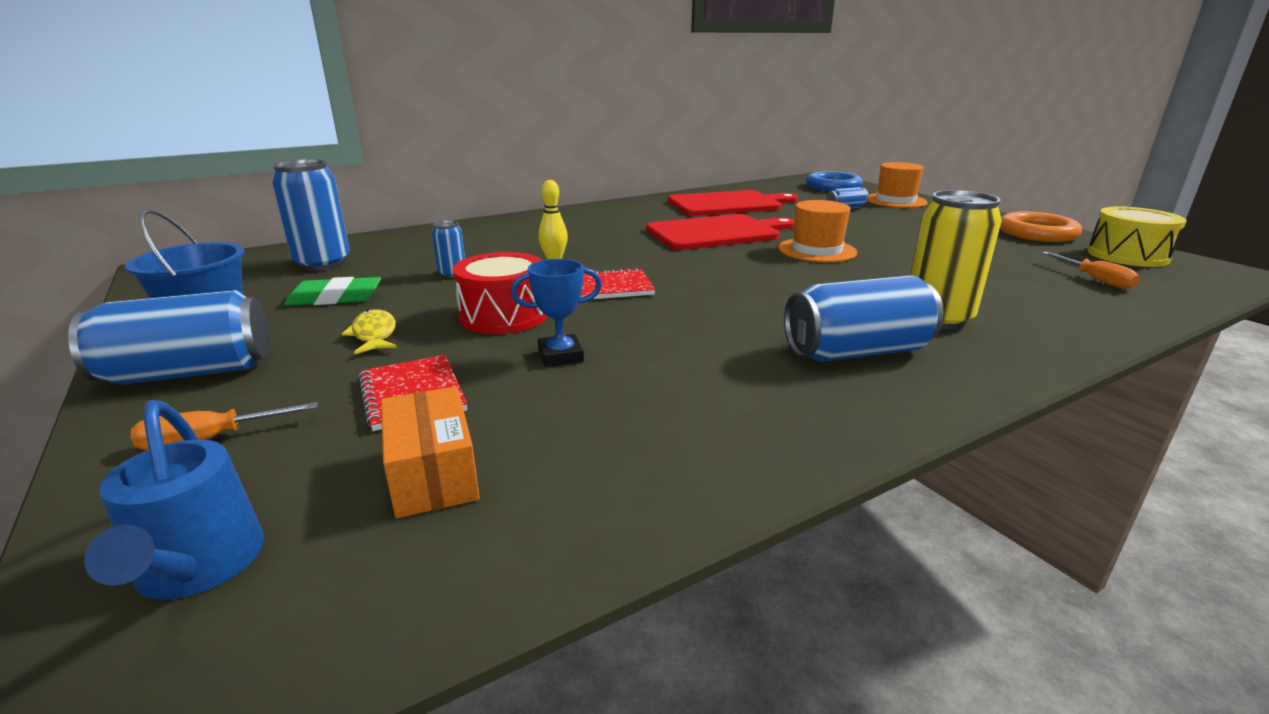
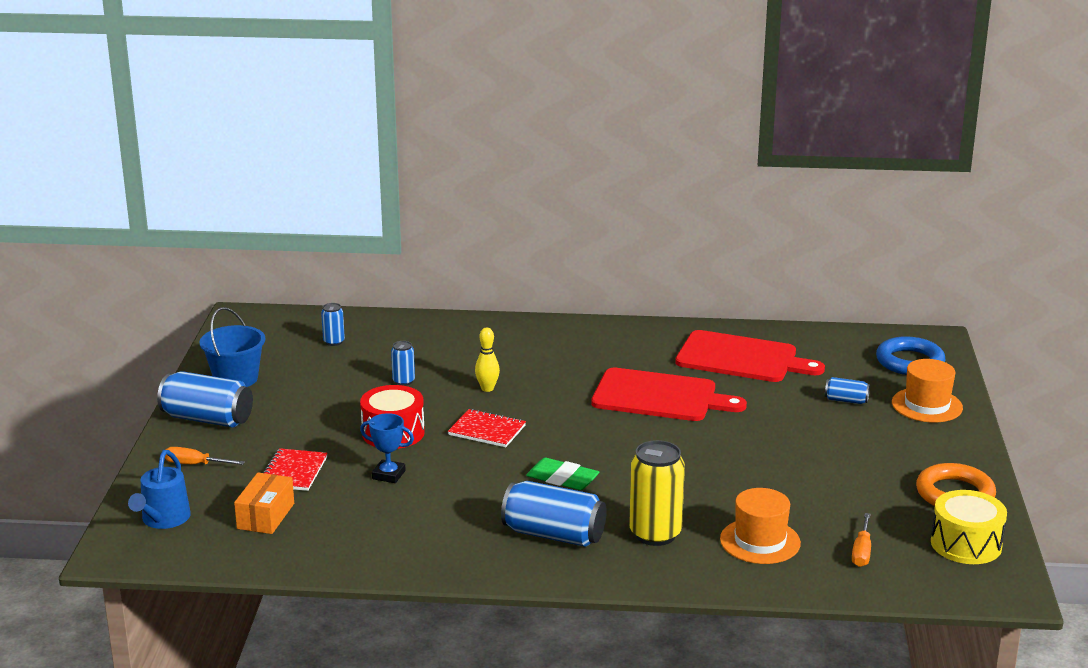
camera: 35 degrees right, 0 degrees up
blue can [272,159,350,271] -> blue can [321,303,345,346], size x0.50
green eraser [284,277,381,306] -> green eraser moved to [526,458,599,490]
yellow fish [342,309,397,354] -> none
orange hat [778,200,857,262] -> orange hat moved to [720,488,801,564]

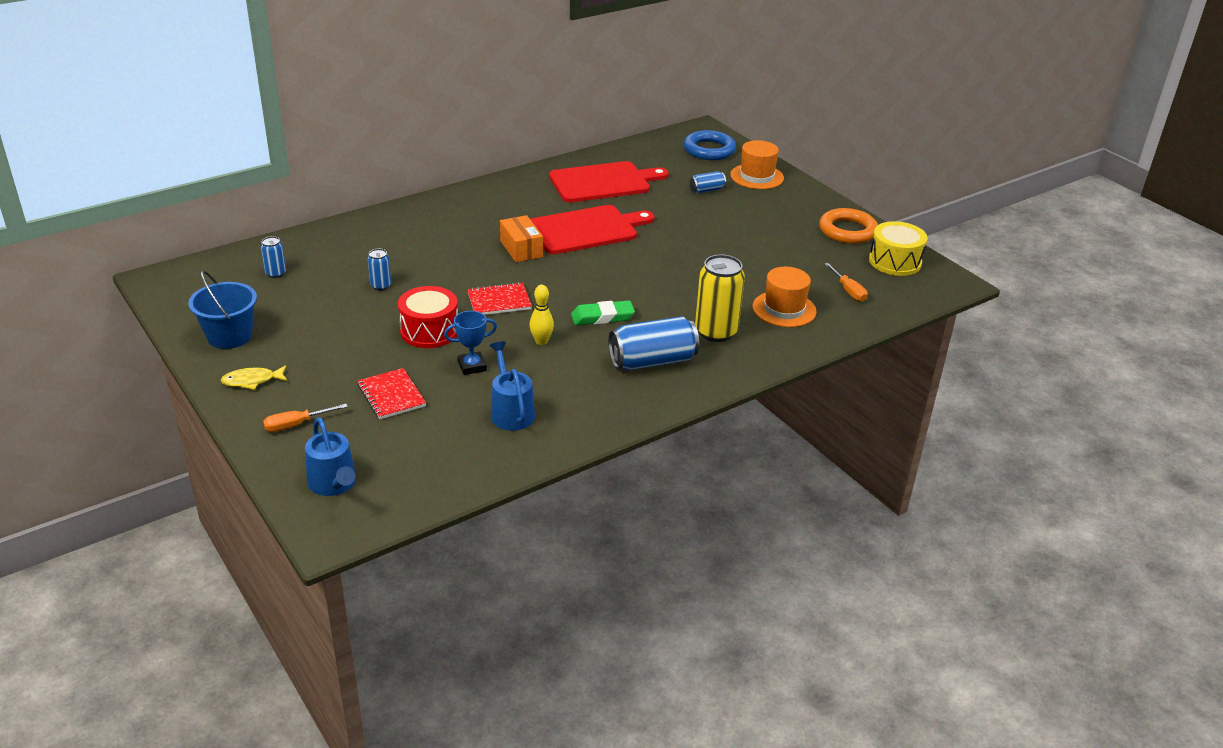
camera: 40 degrees left, 10 degrees up
blue can [157,371,253,427] -> yellow fish [220,365,287,390]
orange box [234,473,294,534] -> orange box moved to [500,215,543,262]
yellow bowling pin [475,328,500,392] -> yellow bowling pin moved to [530,285,554,345]
none -> blue watering can [490,341,535,431]

